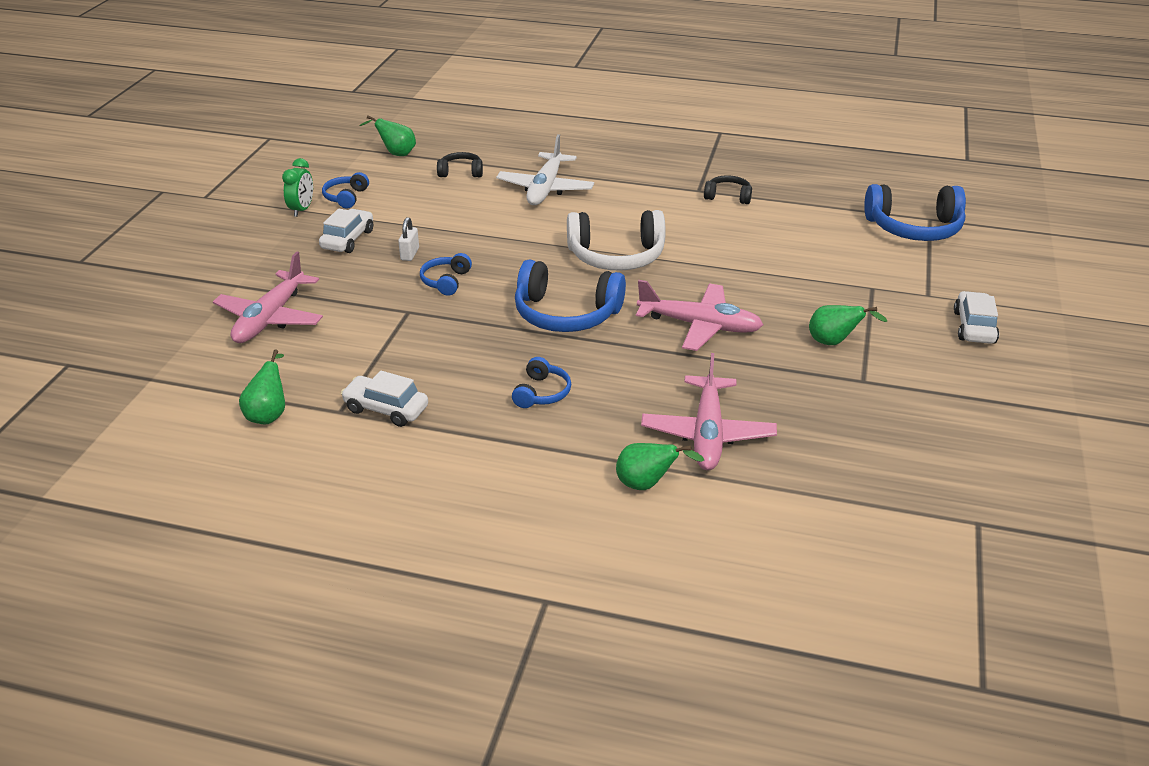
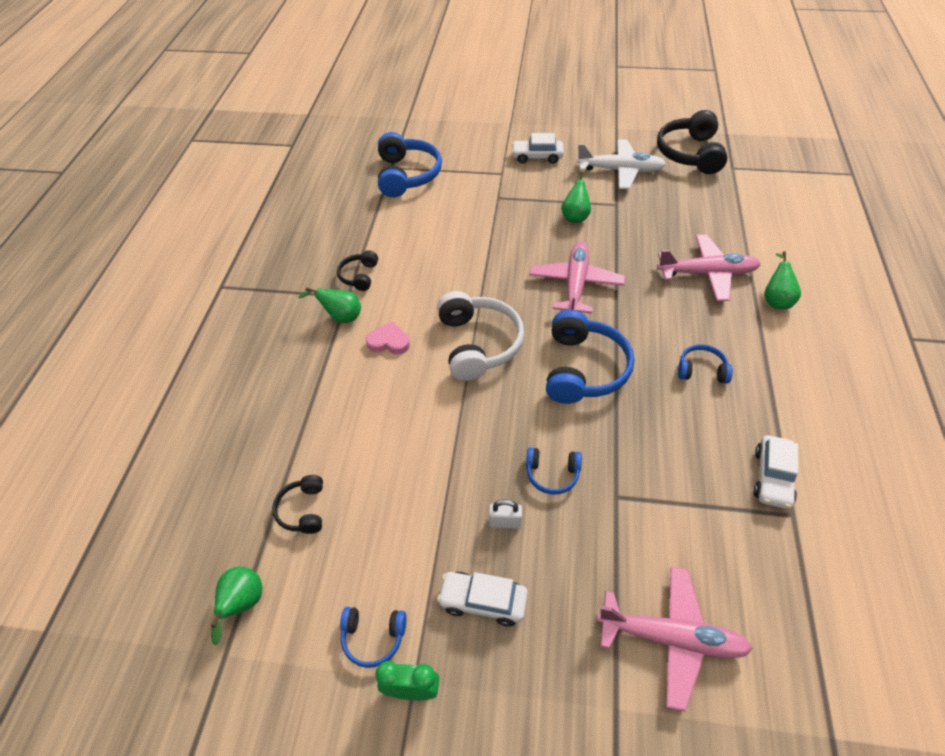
camera: 95 degrees left, 15 degrees up
green pear [239,349,285,424] -> green pear moved to [298,287,361,323]
white plane [496,134,594,205] -> white plane moved to [576,139,666,189]
none -> pink heart [366,321,410,354]
none -> black headphones [657,110,728,174]

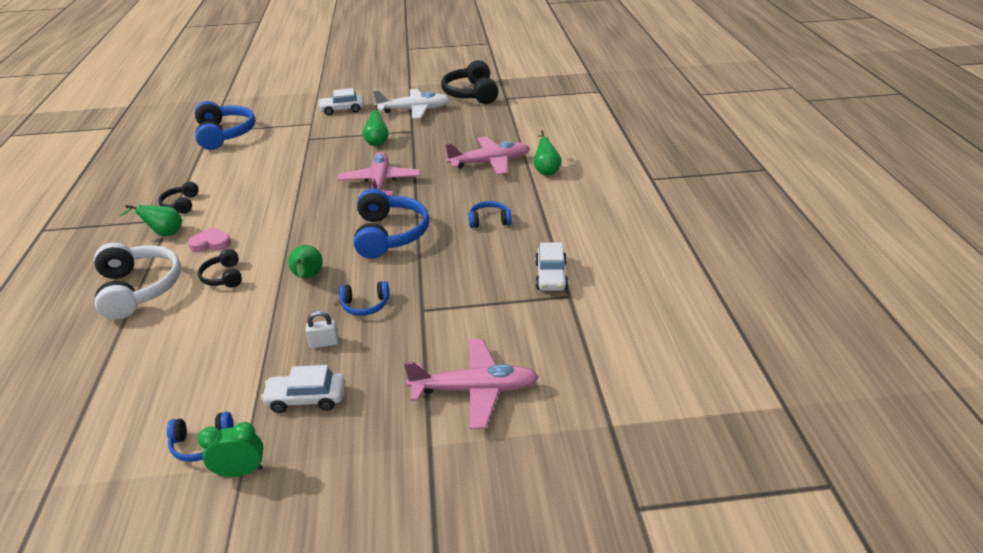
camera: 15 degrees left, 15 degrees down
green pear [211,567,262,646] -> green pear moved to [288,245,323,278]
black headphones [272,475,323,534] -> black headphones moved to [198,249,242,288]
white headphones [437,291,524,381] -> white headphones moved to [94,242,181,320]

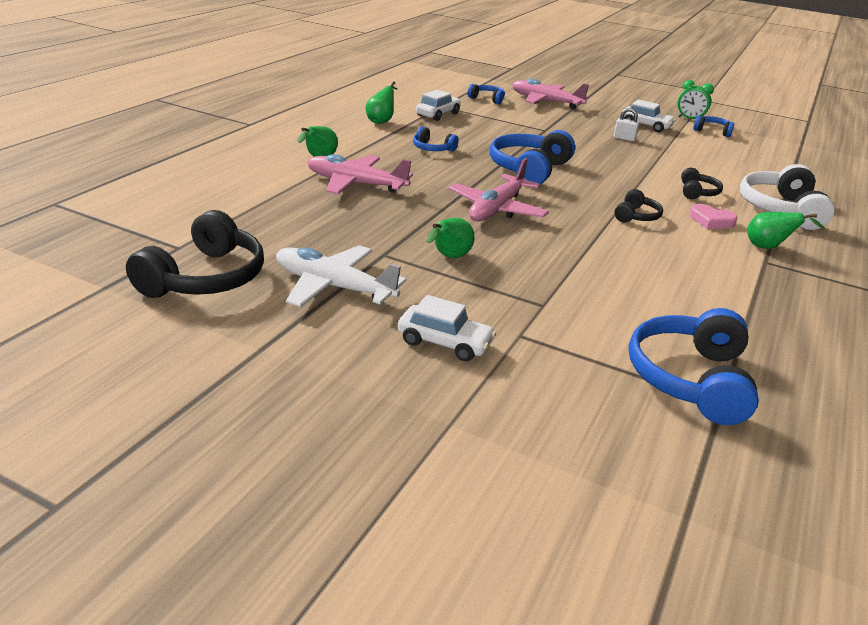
camera: 150 degrees left, 5 degrees down
black headphones [158,182,199,214] -> black headphones moved to [615,189,663,223]
green pear [288,245,323,278] -> green pear moved to [366,81,398,124]
blue headphones [339,281,389,316] -> blue headphones moved to [467,84,505,104]

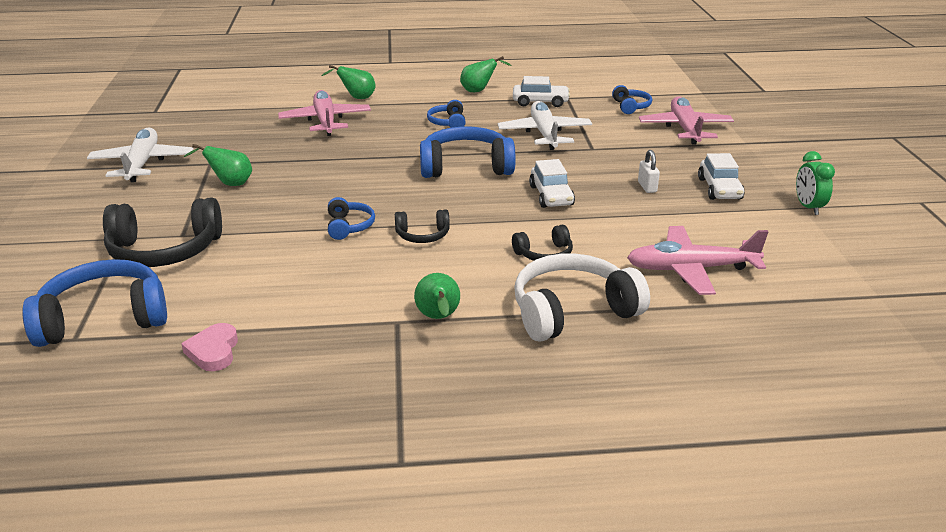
camera: 60 degrees right, 0 degrees up
black headphones [126,210,264,298] -> black headphones moved to [103,197,222,267]
white car [398,295,496,362] -> white car moved to [529,159,575,208]
pink plane [448,158,549,221] -> pink plane moved to [627,226,768,295]
pink heart [689,204,737,229] -> pink heart moved to [181,323,238,371]
blue headphones [693,116,734,137] -> blue headphones moved to [328,197,375,240]
none -> white plane [498,101,592,150]

